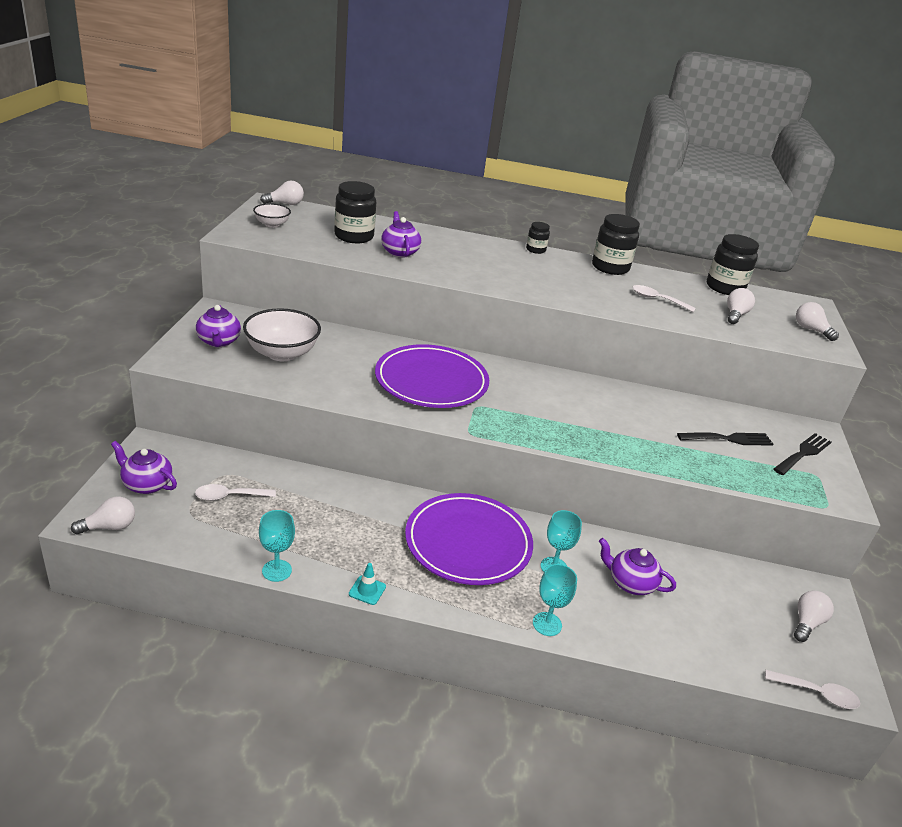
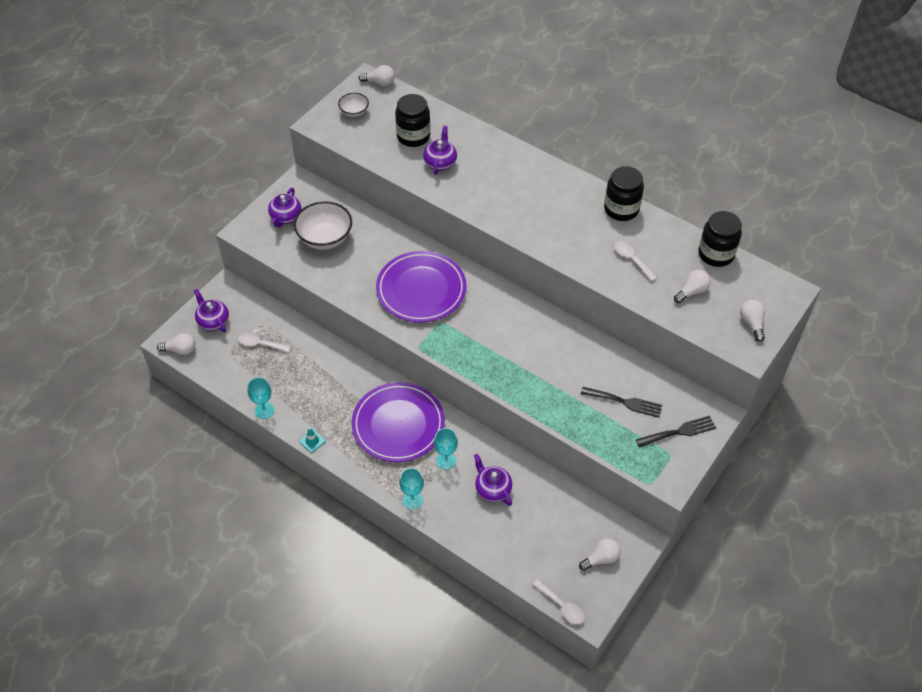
camera: 30 degrees right, 20 degrees up
black jar [526,222,550,254] -> none

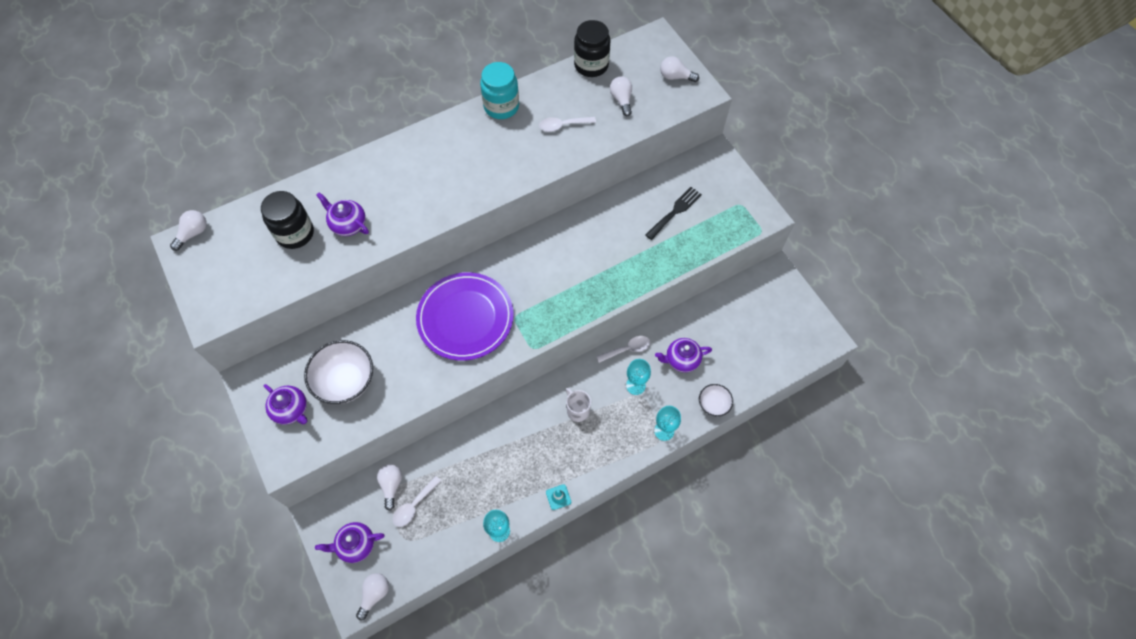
camera: 65 degrees left, 10 degrees up
white bowl [338,93,369,117] -> white bowl moved to [699,384,733,417]
purple plate [352,382,445,462] -> white mug [566,388,591,422]
white spoon [532,579,585,625] -> white spoon moved to [596,336,650,363]
white light bulb [579,538,621,571] -> white light bulb moved to [377,464,402,511]
black jar [604,166,644,221] -> turquoise jar [480,62,519,119]
black fork [636,416,716,447] -> none

